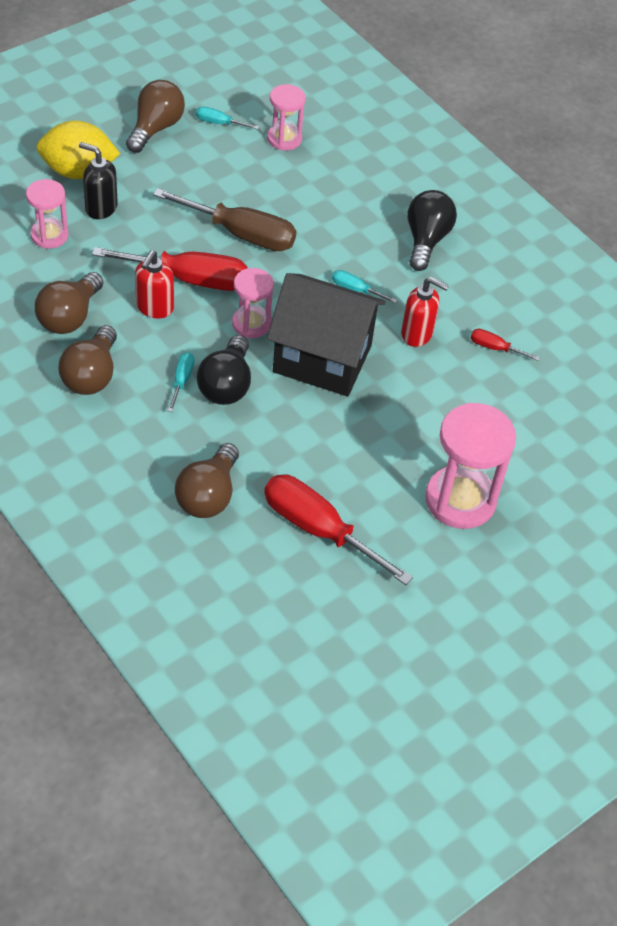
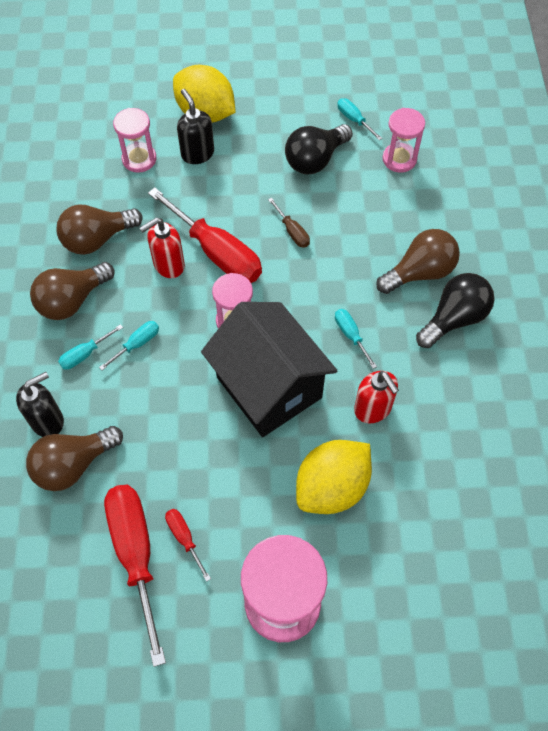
camera: 40 degrees right, 10 degrees up
brown light bulb [126,80,185,153] -> brown light bulb moved to [376,229,460,294]
brown screwdriver [153,188,296,251] -> brown screwdriver [268,198,310,248], size x0.46
black light bulb [197,335,251,405] -> black light bulb moved to [285,124,353,174]
red screwdriver [471,329,540,361] -> red screwdriver moved to [165,509,211,582]
none -> black soap dispenser [16,372,64,437]
none -> turquoise screwdriver [58,324,123,370]
none -> yellow lemon [296,440,372,514]

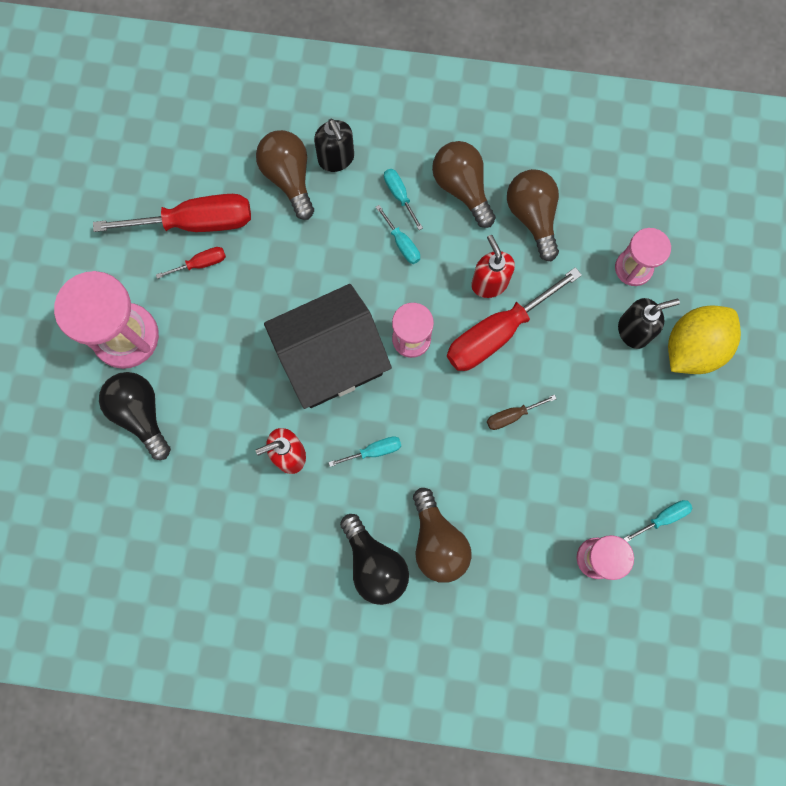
camera: 100 degrees right, 15 degrees up
black light bulb [285,124,353,174] -> black light bulb moved to [99,372,171,460]
yellow lemon [296,440,372,514] -> none

